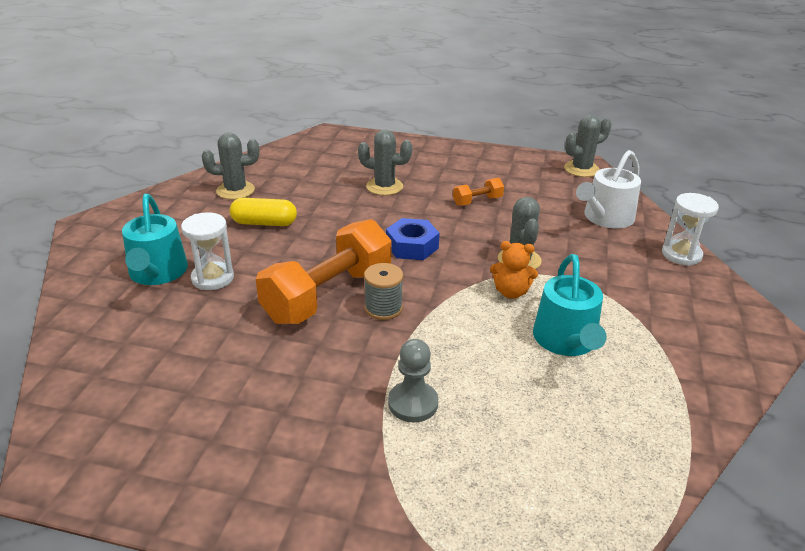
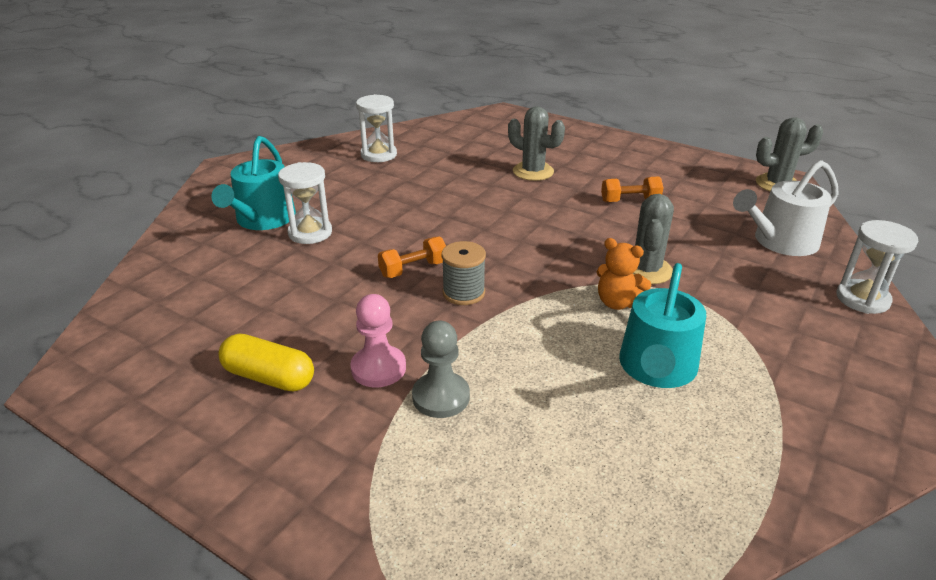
camera: 20 degrees right, 0 degrees up
grey cactus [202,133,259,199] -> white hourglass [356,94,397,162]
yellow capsule [230,198,297,226] -> yellow capsule moved to [218,333,314,392]
orange dumbbell [256,219,392,324] -> orange dumbbell [378,237,446,278], size x0.44
blue nut [386,218,440,260] -> none
none -> pink pawn [350,294,406,387]

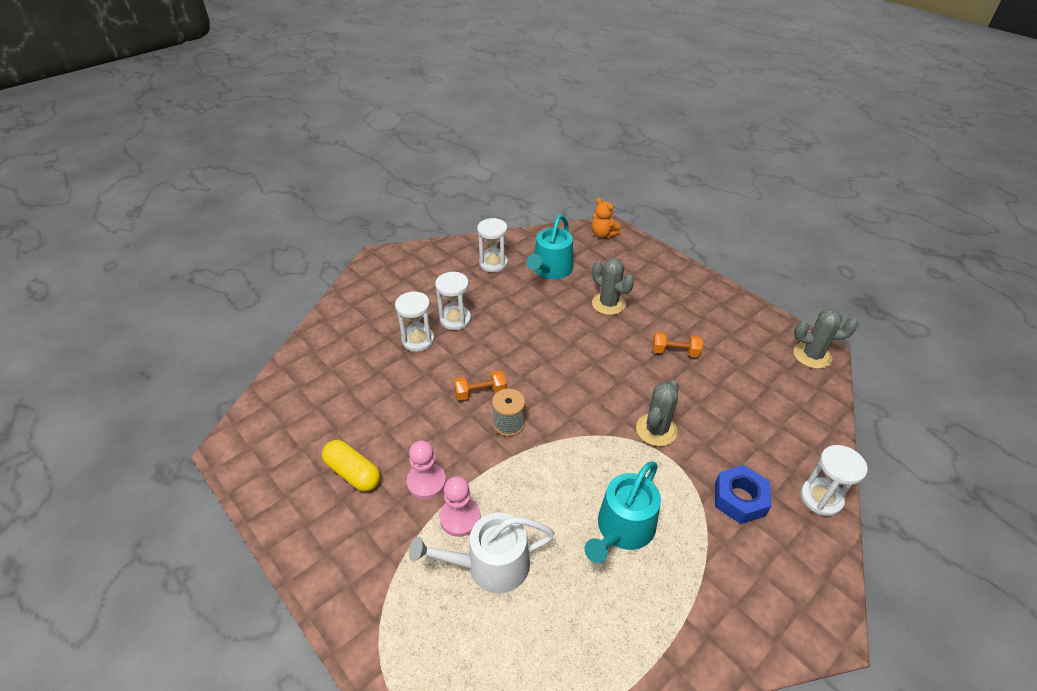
camera: 15 degrees right, 10 degrees up
turquoise watering can [211,136,296,230] -> turquoise watering can moved to [527,215,573,279]
grey pawn [412,321,470,418] -> pink pawn [439,476,481,537]
orange teddy bear [597,238,651,310] -> orange teddy bear moved to [592,198,621,238]
white watering can [733,160,839,256] -> white watering can moved to [409,512,555,594]
none -> white hourglass [435,272,471,330]
none -> blue nut [715,465,772,524]

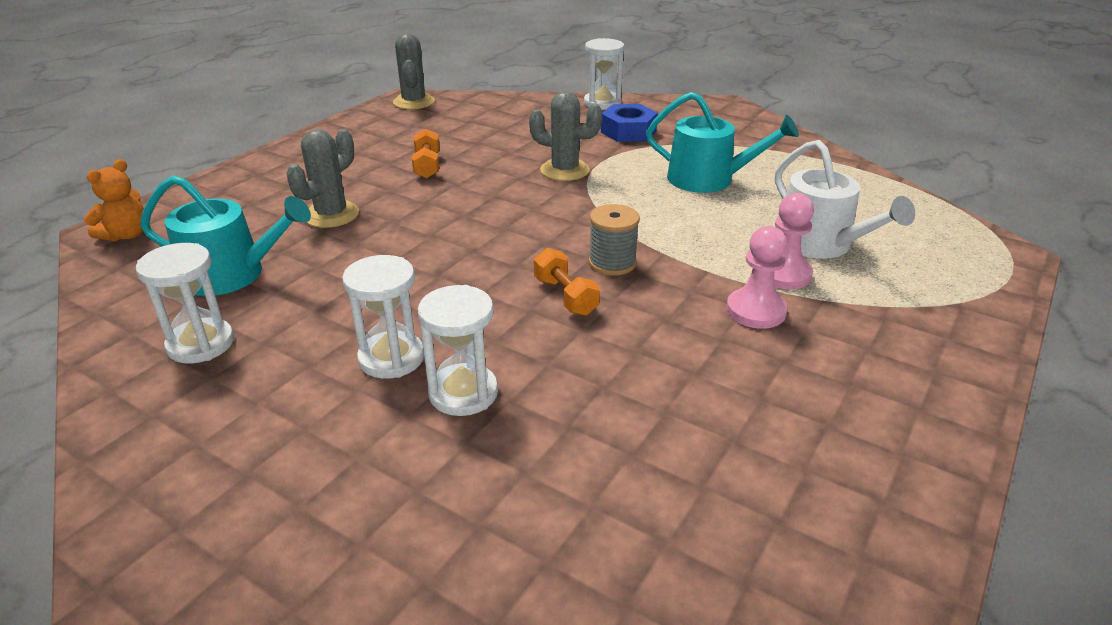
camera: 105 degrees left, 10 degrees down
yellow capsule [322,440,381,492] -> none

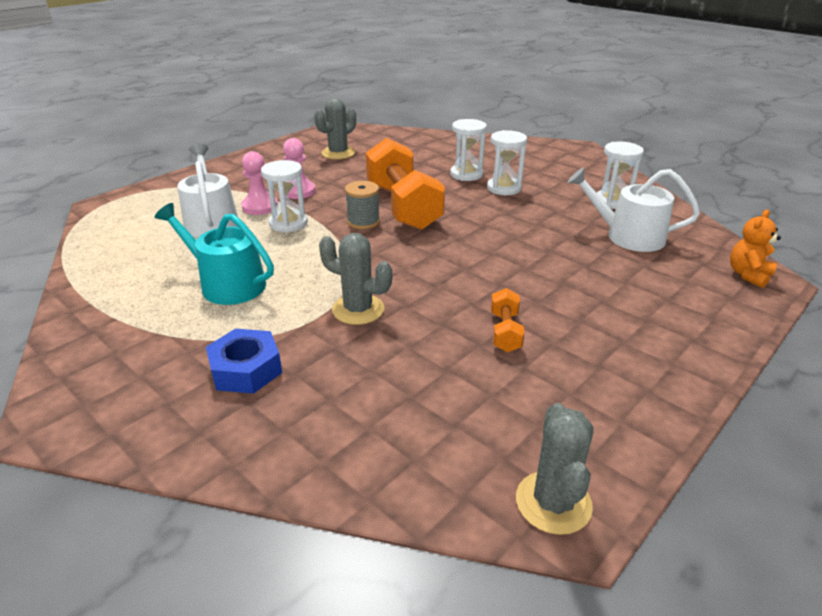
camera: 170 degrees left, 0 degrees up
turquoise watering can [140,175,311,296] -> white watering can [568,168,700,252]
grey cactus [286,129,359,228] -> grey cactus moved to [314,98,356,159]
orange dumbbell [534,248,600,316] -> orange dumbbell [366,138,445,230], size x2.27
white hourglass [584,38,624,110] -> white hourglass moved to [261,160,308,233]

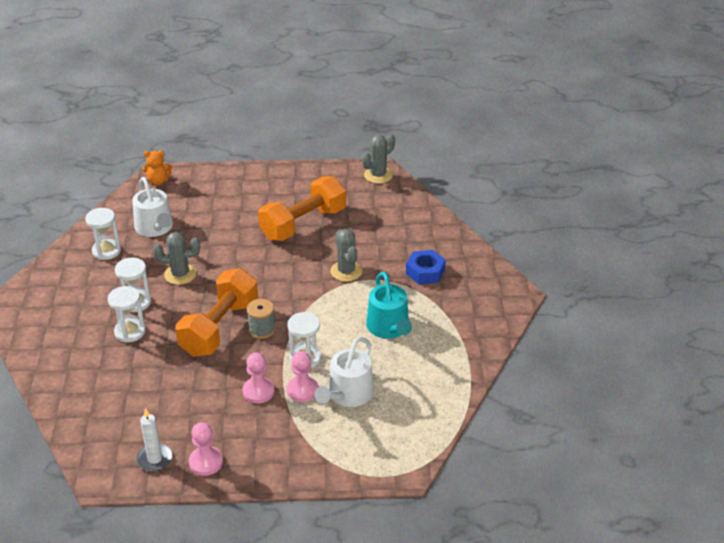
camera: 135 degrees left, 5 degrees up
grey cactus [314,98,356,159] -> grey cactus moved to [153,232,200,285]
orange dumbbell [491,288,525,352] -> orange dumbbell [258,176,346,241], size x2.27
none -> white candle [136,408,173,471]
none -> pink pawn [189,422,223,476]

